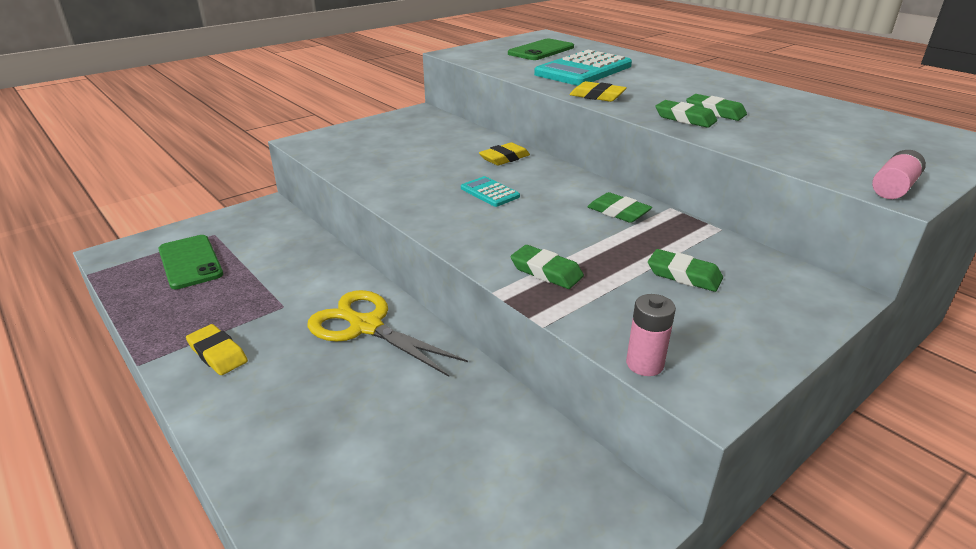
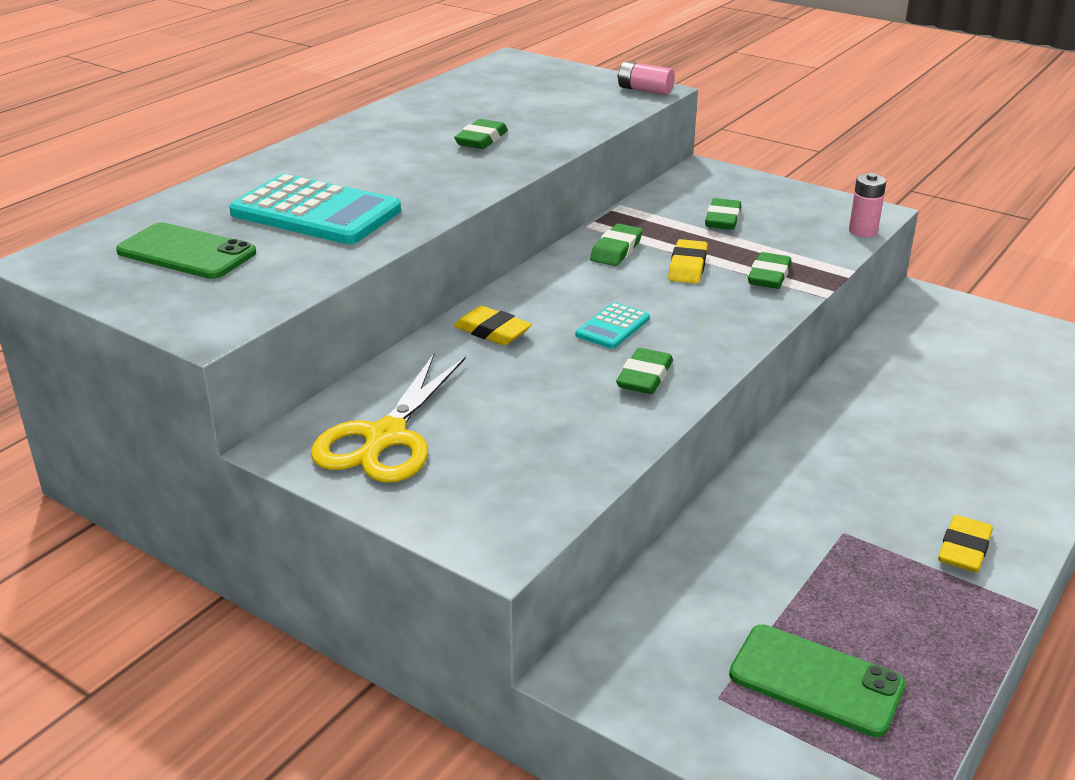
camera: 105 degrees left, 0 degrees up
green phone [158,235,223,289] -> green phone turned 75 degrees clockwise [729,625,906,737]
yellow scissors [308,290,468,377] -> yellow scissors moved to [311,354,466,483]
yellow eraser [570,81,627,102] -> yellow eraser moved to [668,239,708,284]
green eraser [655,100,717,128] -> green eraser moved to [616,348,673,394]

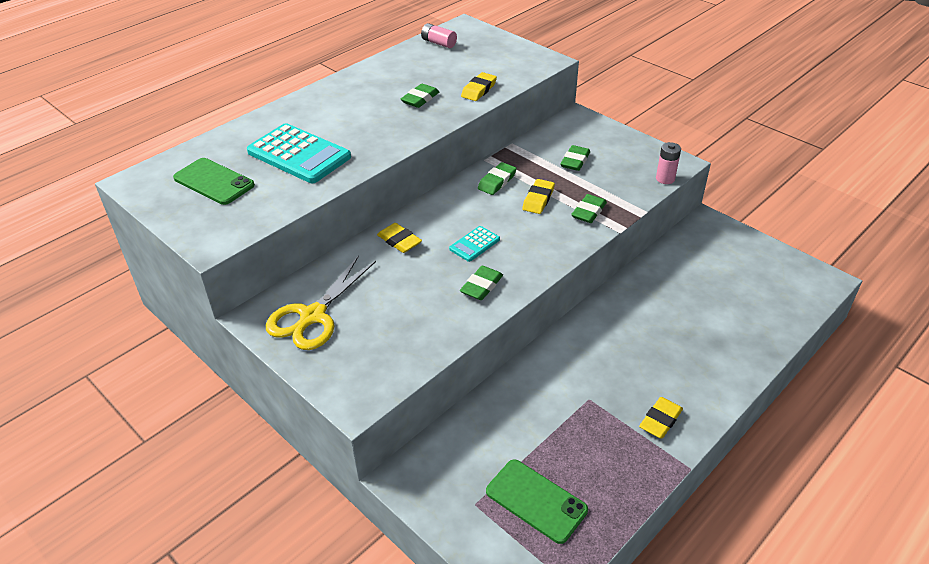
camera: 10 degrees right, 10 degrees up
pink battery [617,61,675,95] -> pink battery moved to [421,23,457,48]
none -> yellow eraser [461,72,497,101]

